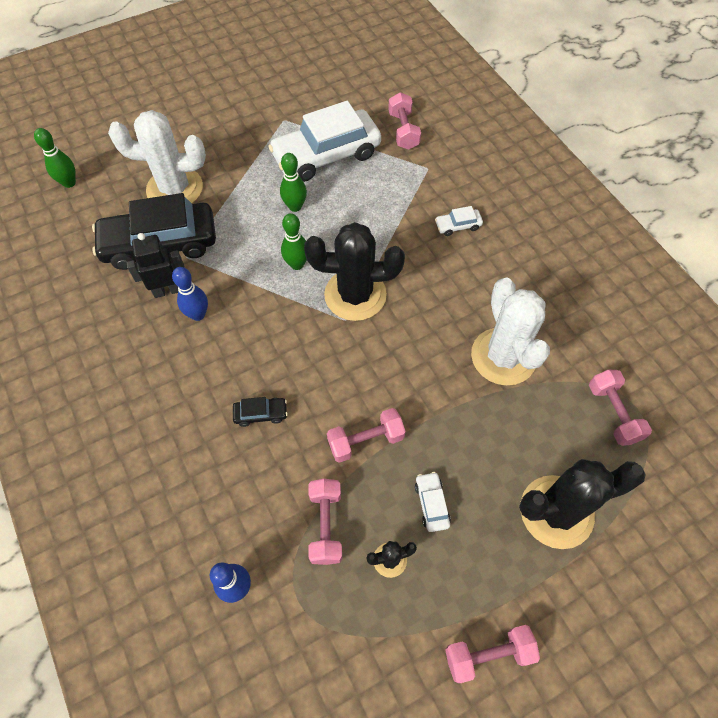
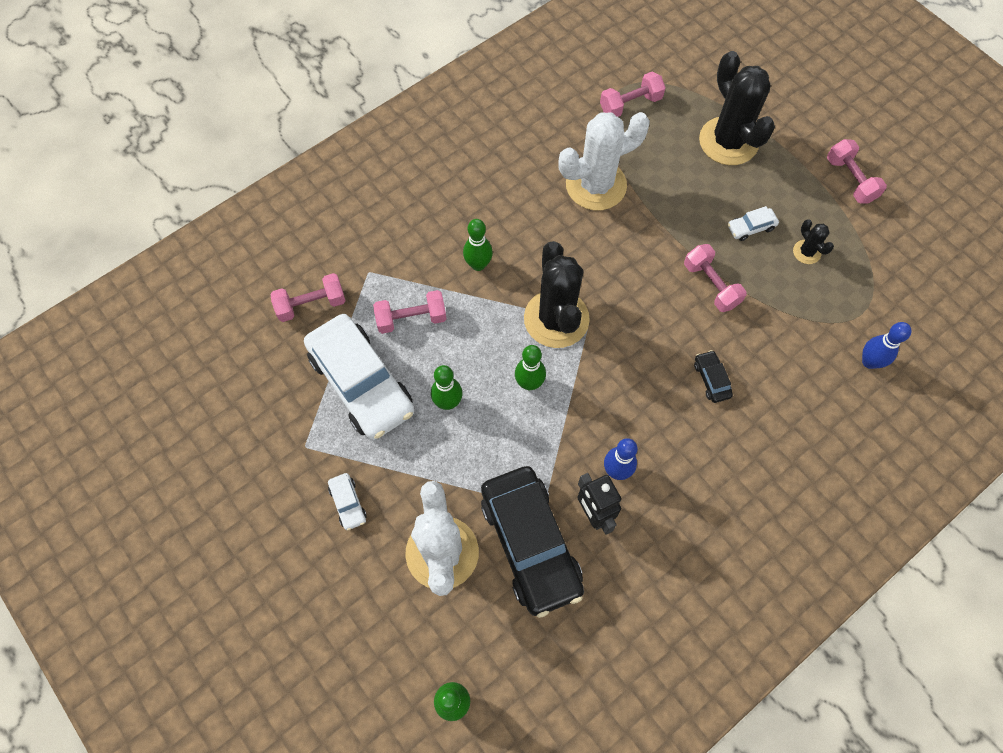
camera: 100 degrees left, 5 degrees up
pink dumbbell [308,479,342,565] -> pink dumbbell moved to [373,290,447,334]
white car [435,206,483,236] -> white car moved to [328,473,367,531]
none -> green bowling pin [463,219,493,271]

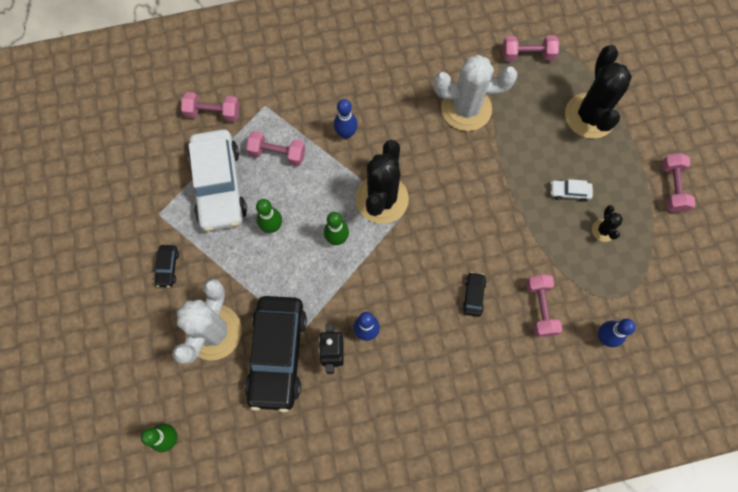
camera: 25 degrees right, 5 degrees up
white car [328,473,367,531] -> black car [154,245,179,287]
green bowling pin [463,219,493,271] -> blue bowling pin [334,99,358,139]
pink dumbbell [684,244,747,312] -> pink dumbbell moved to [526,274,562,337]

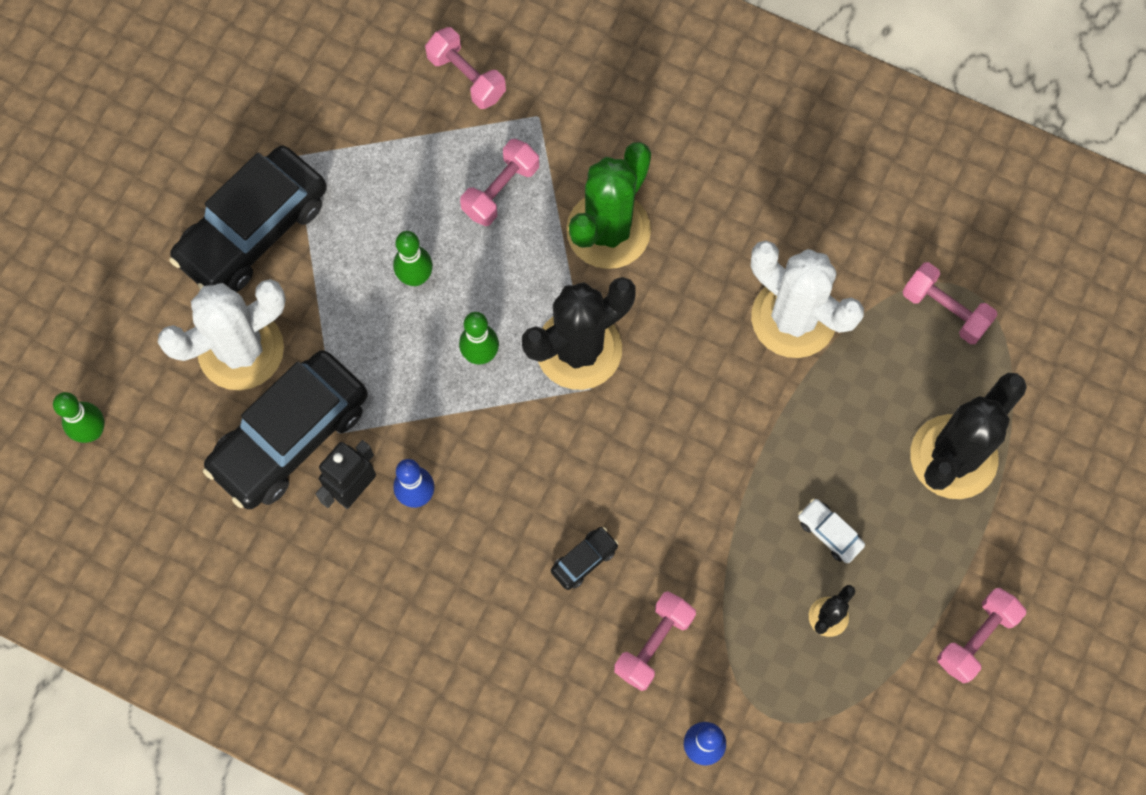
camera: 40 degrees right, 0 degrees up
black car [154,245,179,287] -> black car [169,146,327,292], size x2.49
white car [188,129,247,231] -> none
pink dumbbell [246,131,305,166] -> pink dumbbell turned 75 degrees clockwise [460,139,539,226]
blue bowling pin [334,99,358,139] -> green cactus [566,142,651,269]

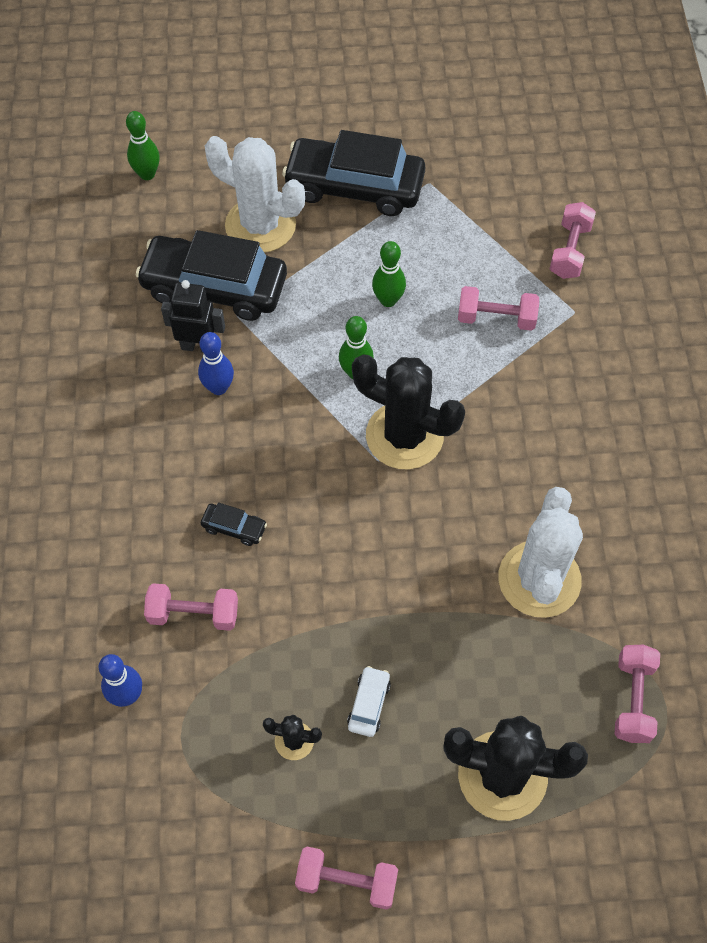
camera: 60 degrees right, 10 degrees down
green cactus [566,142,651,269] -> none

